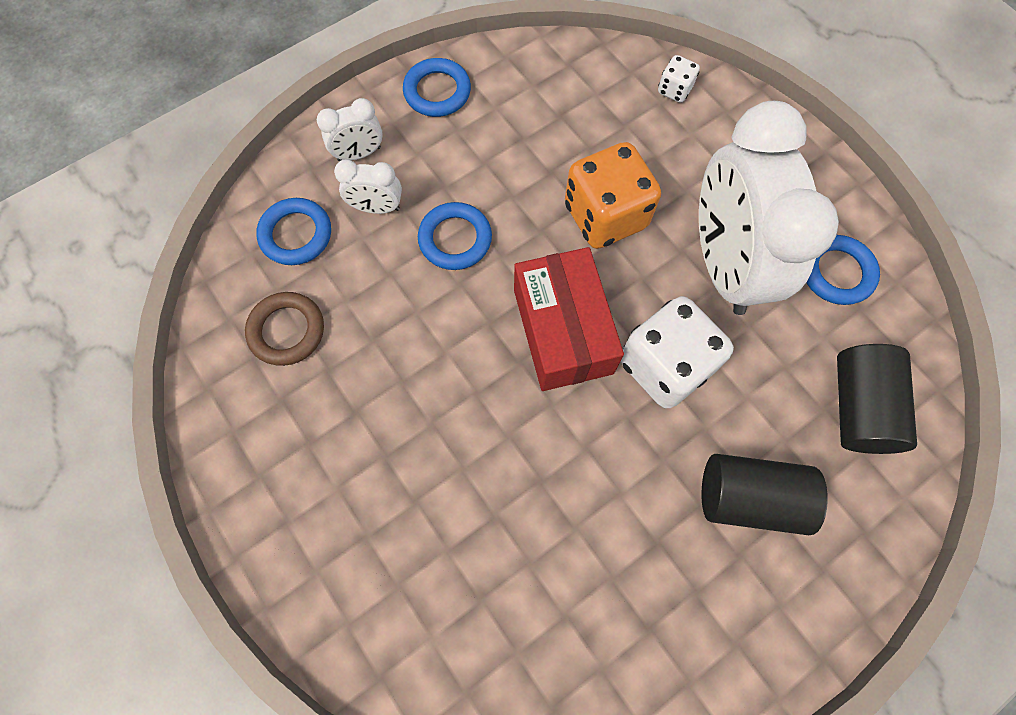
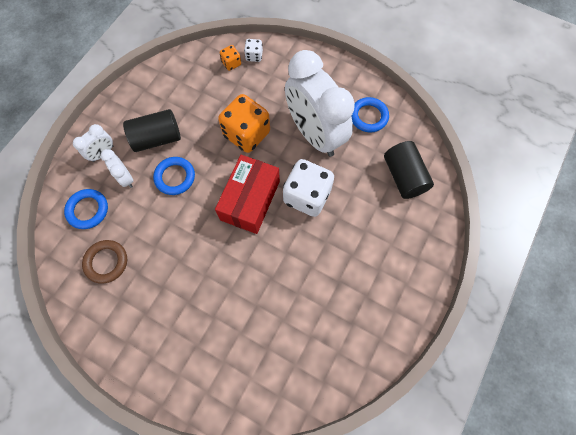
camera: 25 degrees left, 0 degrees up
white clock [334,159,402,214] -> white clock turned 75 degrees clockwise [101,149,134,188]
blue ring [403,58,471,117] -> none
red box [514,247,624,391] -> red box turned 60 degrees clockwise [215,155,280,234]
black cylinder [701,454,828,535] -> black cylinder moved to [123,109,181,152]
none -> orange dice [220,45,241,71]

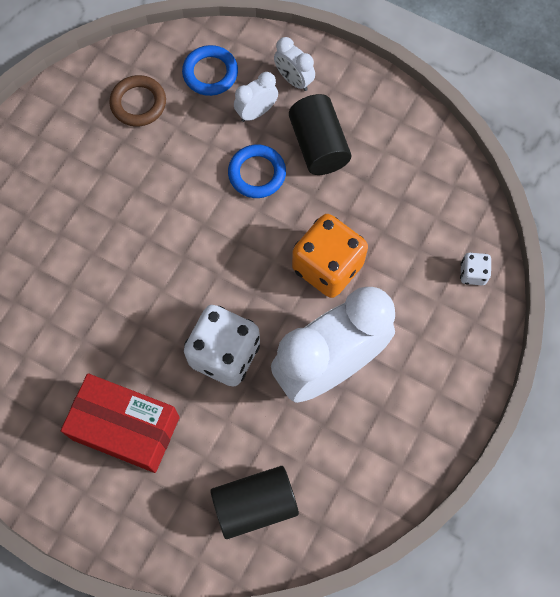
camera: 90 degrees right, 0 degrees up
red box [215,155,280,234] -> red box moved to [61,373,180,473]
orange dice [220,45,241,71] -> none
blue ring [352,97,389,133] -> none

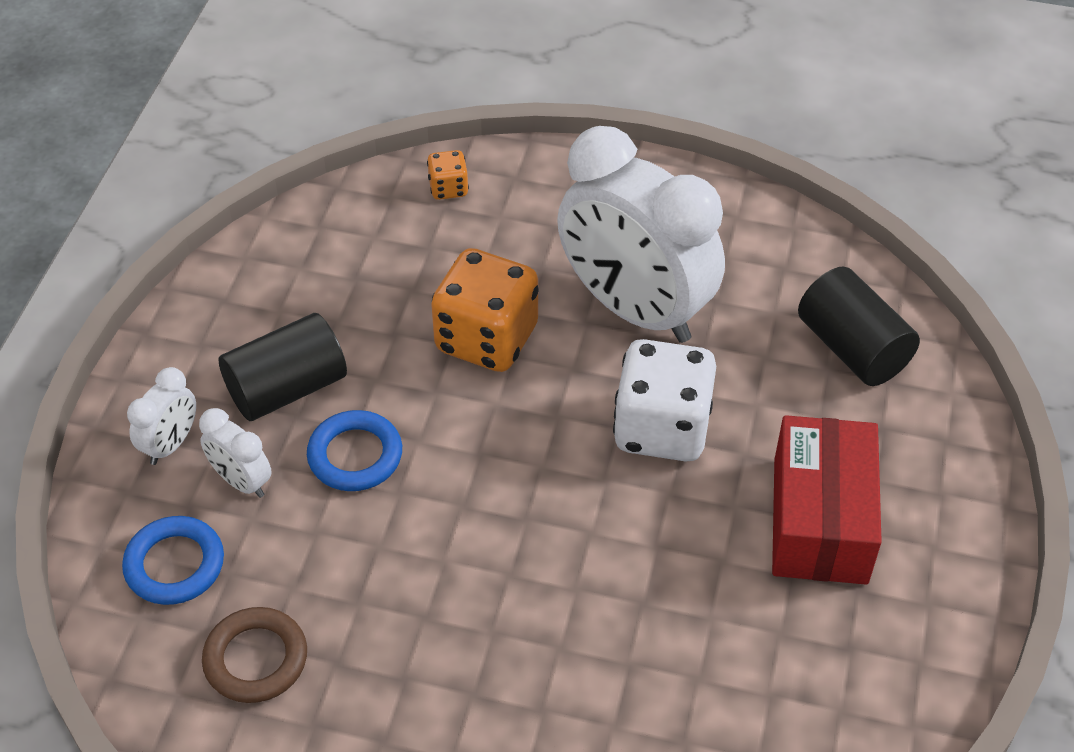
camera: 105 degrees left, 20 degrees down
white dice [460,252,491,285] -> orange dice [427,150,469,200]

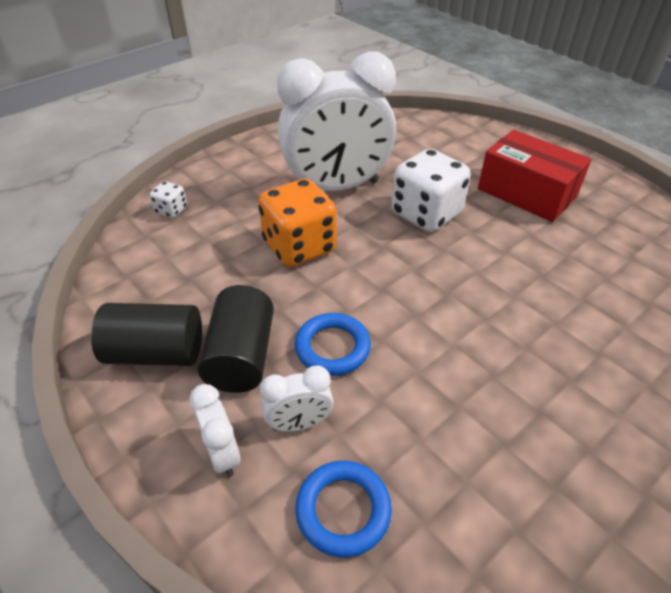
camera: 55 degrees left, 5 degrees down
brown ring [202,607,307,703] -> none
orange dice [427,150,469,200] -> white dice [150,181,187,218]
black cylinder [798,267,920,386] -> black cylinder moved to [91,303,202,366]

